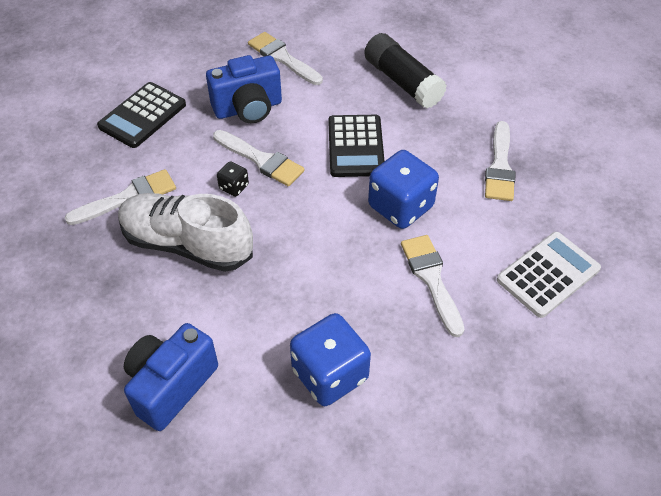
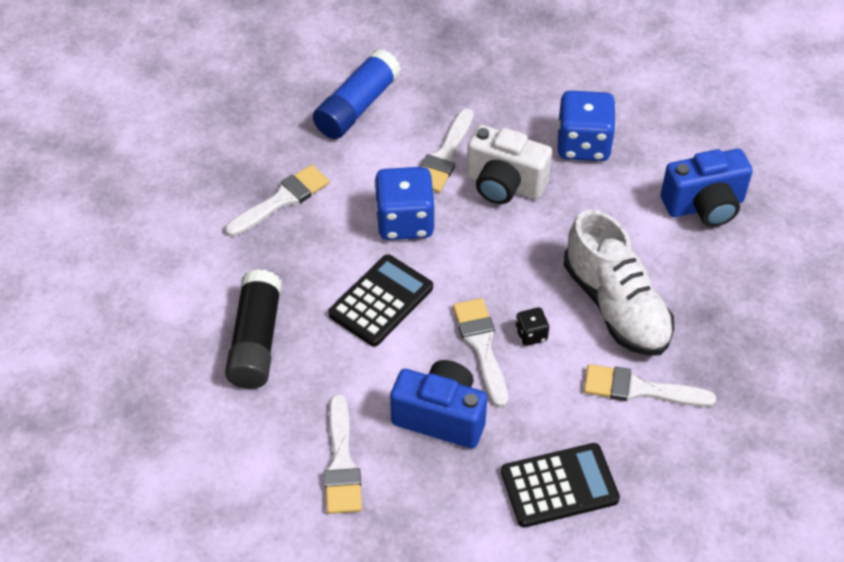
camera: 140 degrees left, 0 degrees up
white calculator [497,232,601,318] -> blue glue stick [313,49,401,139]
none -> white camera [467,125,552,204]

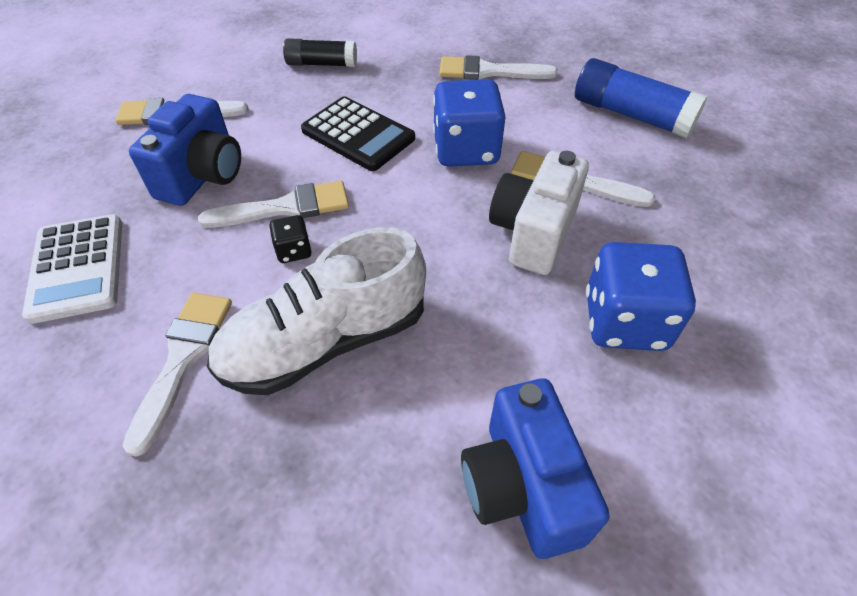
camera: 90 degrees right, 0 degrees up
white brush [225,165,329,237] -> white brush turned 135 degrees clockwise [440,55,558,80]
black glue stick [225,269,282,389] -> black glue stick [283,38,357,67], size x0.64
black calculator [501,443,620,527] -> white calculator [22,214,122,324]

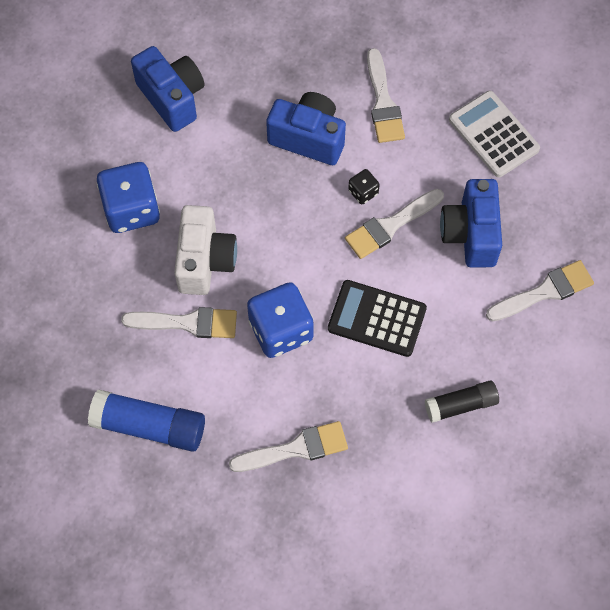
camera: 160 degrees right, 15 degrees up
white shoe [207,227,426,395] -> blue camera [266,92,346,165]

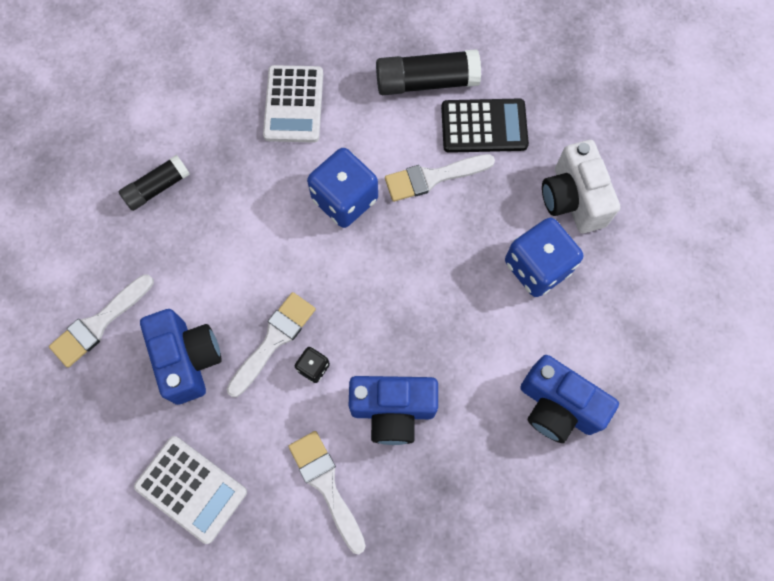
camera: 160 degrees right, 5 degrees up
blue glue stick [88,390,205,452] -> black glue stick [376,49,481,95]
white camera [174,205,237,295] -> white camera moved to [542,140,620,233]
white brush [229,421,348,472] -> white calculator [263,65,323,143]
black calculator [328,280,427,357] -> black calculator moved to [441,98,529,153]

